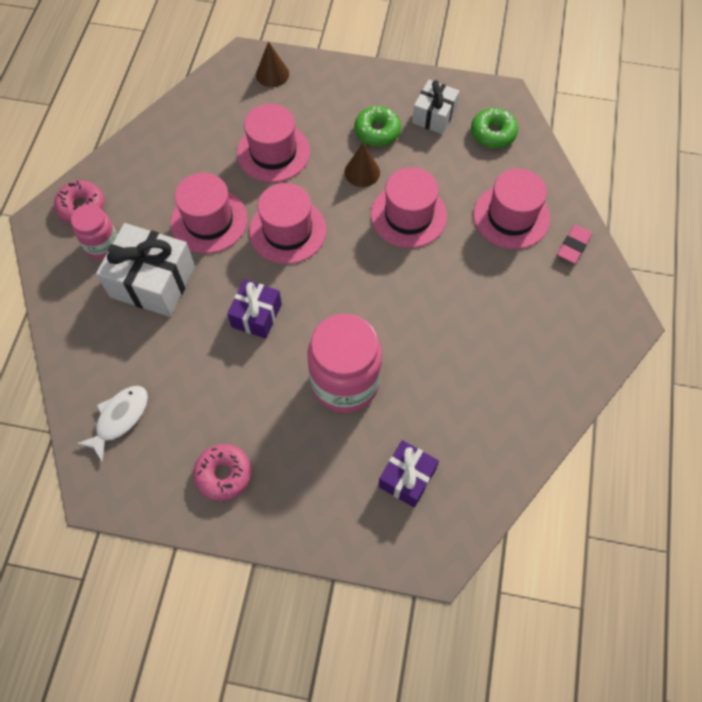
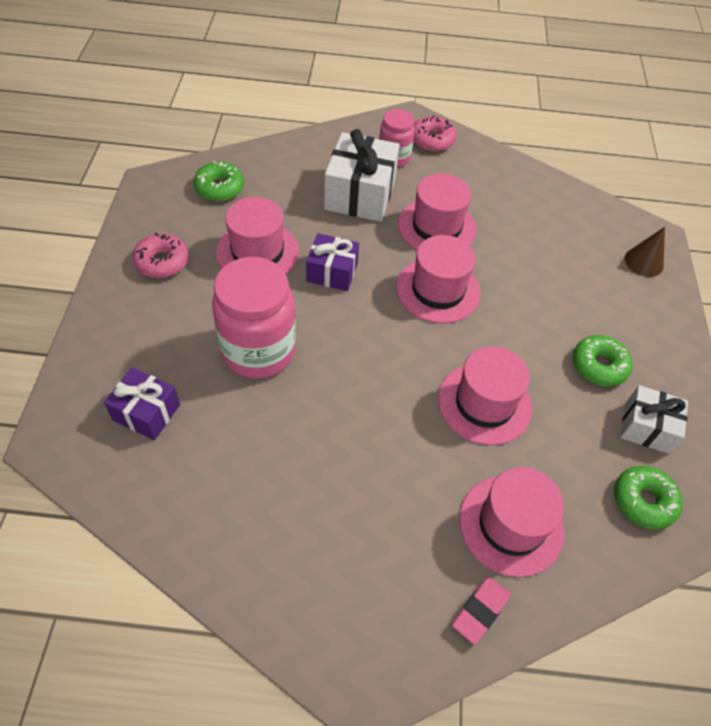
camera: 80 degrees right, 10 degrees down
white fish [77,386,148,463] -> green donut [193,161,244,201]
pink hat [237,104,310,182] -> pink hat moved to [216,197,299,274]
brown cone [344,143,380,187] -> none
pink eraser [557,225,592,264] -> pink eraser turned 75 degrees counterclockwise [452,576,511,645]

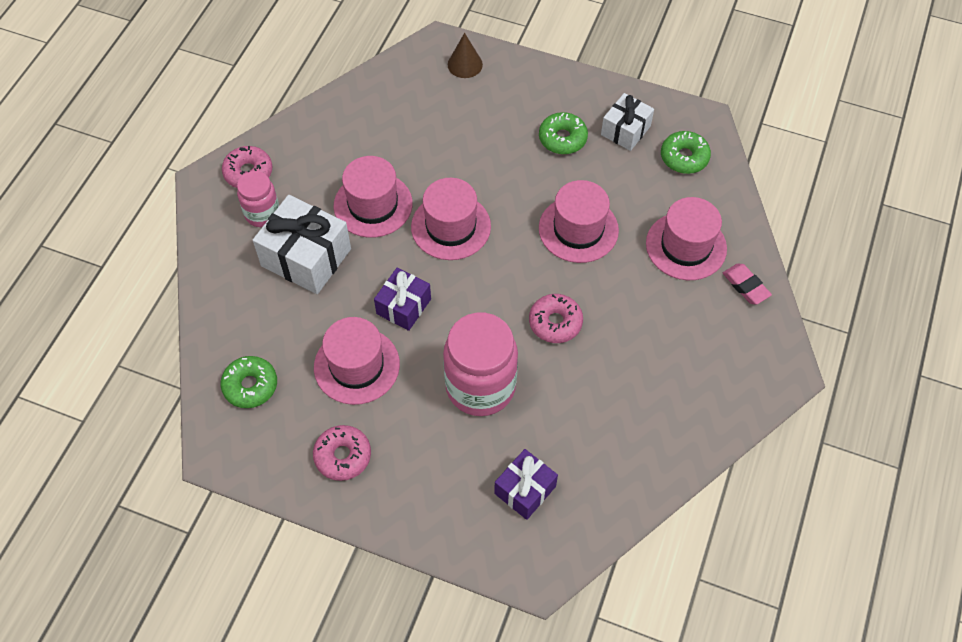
camera: 70 degrees left, 5 degrees up
none -> pink donut [529,294,583,343]

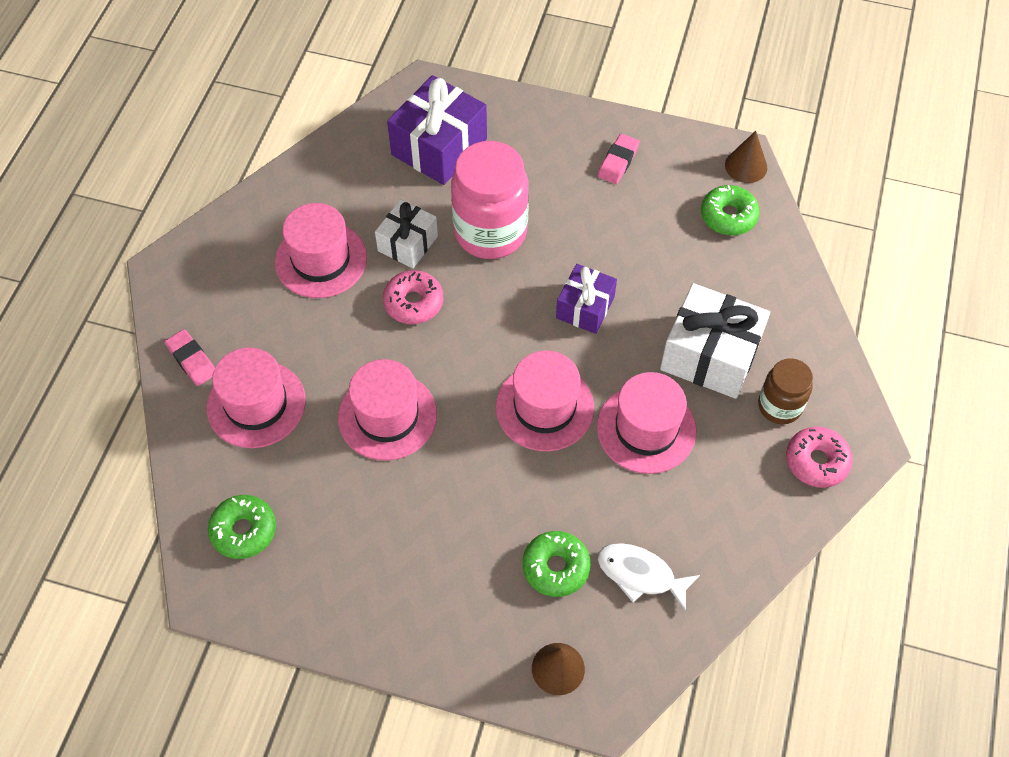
camera: 175 degrees right, 0 degrees up
pink jar [237,171,279,227] -> brown jar [758,358,813,424]
pink donut [313,425,371,481] -> pink eraser [598,134,639,184]
pink hat [314,317,400,405] -> pink hat moved to [275,203,367,298]
purple gift [494,449,558,520] -> purple gift [387,75,487,185], size x1.64
green donut [539,112,588,154] -> green donut moved to [523,531,591,597]
white gift [601,93,654,151] -> white gift moved to [375,199,438,268]
none -> white fish [597,543,700,612]
none -> brown cone [725,131,767,183]

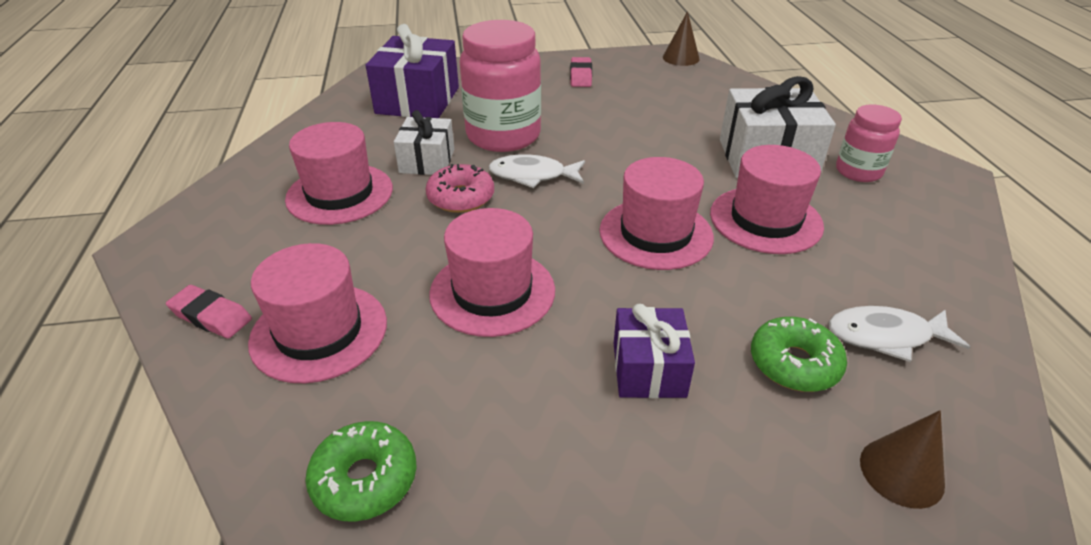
camera: 25 degrees left, 20 degrees down
purple gift [556,264,617,334] -> purple gift moved to [614,304,695,398]
green donut [701,185,760,235] -> none
brown jar [758,358,813,424] -> pink jar [836,104,902,182]
pink donut [786,427,853,488] -> none
none -> white fish [488,154,585,188]

